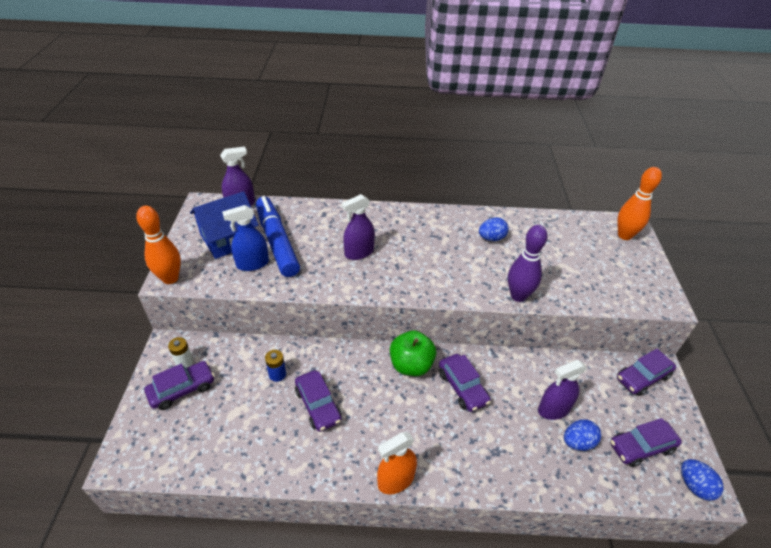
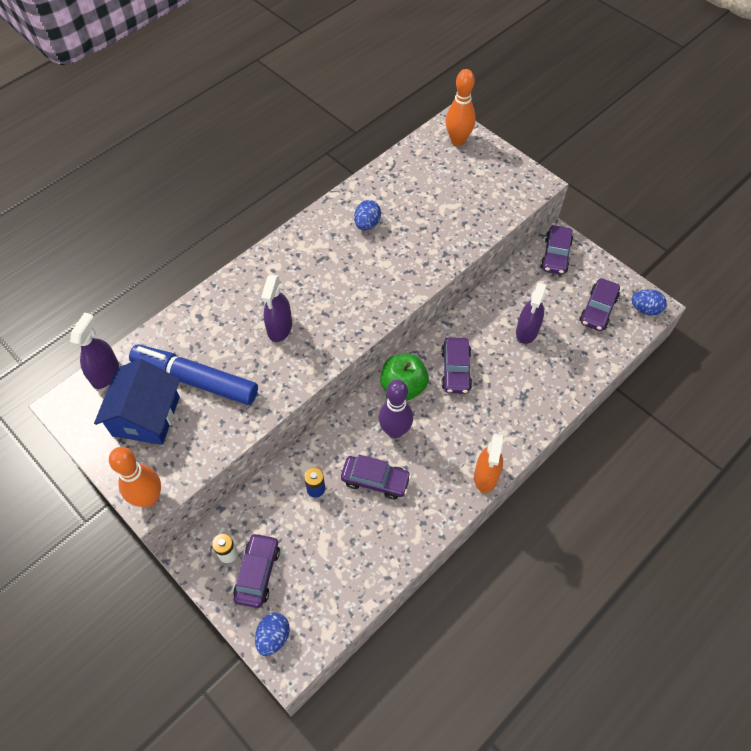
camera: 45 degrees left, 15 degrees up
blue spray bottle [222,205,269,271] -> none
purple car [439,354,491,412] -> purple car turned 75 degrees clockwise [441,337,472,394]
purple bowling pin [508,225,548,302] -> purple bowling pin moved to [379,380,413,439]
blue egg [564,419,601,451] -> blue egg moved to [255,613,290,656]

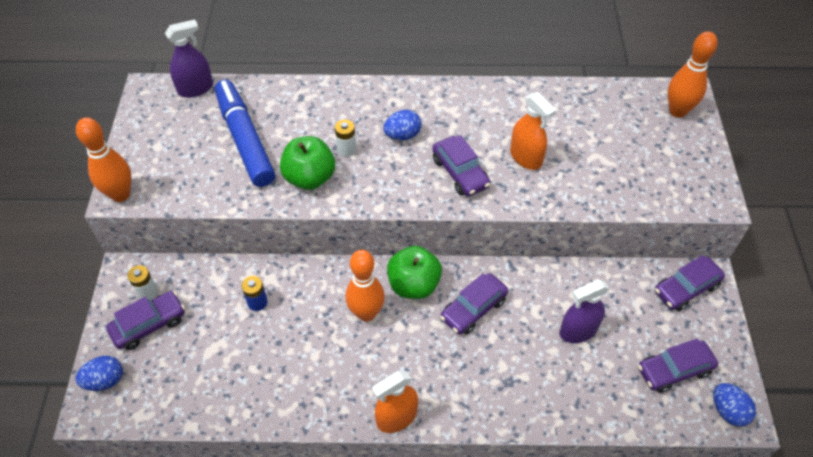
camera: 45 degrees right, 5 degrees down
blue house [94,359,180,445] -> none
purple spray bottle [261,274,292,342] -> white battery [335,120,356,157]
purple car [341,455,411,499] -> purple car moved to [432,135,490,196]
blue egg [354,200,381,230] -> blue egg moved to [383,110,421,140]
purple bowling pin [379,380,413,439] -> orange bowling pin [345,250,385,322]
none -> green apple [280,136,335,190]
none -> orange spray bottle [510,92,556,170]

